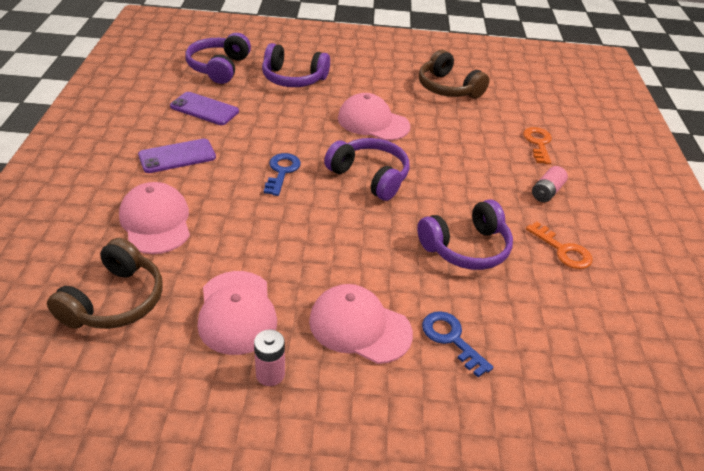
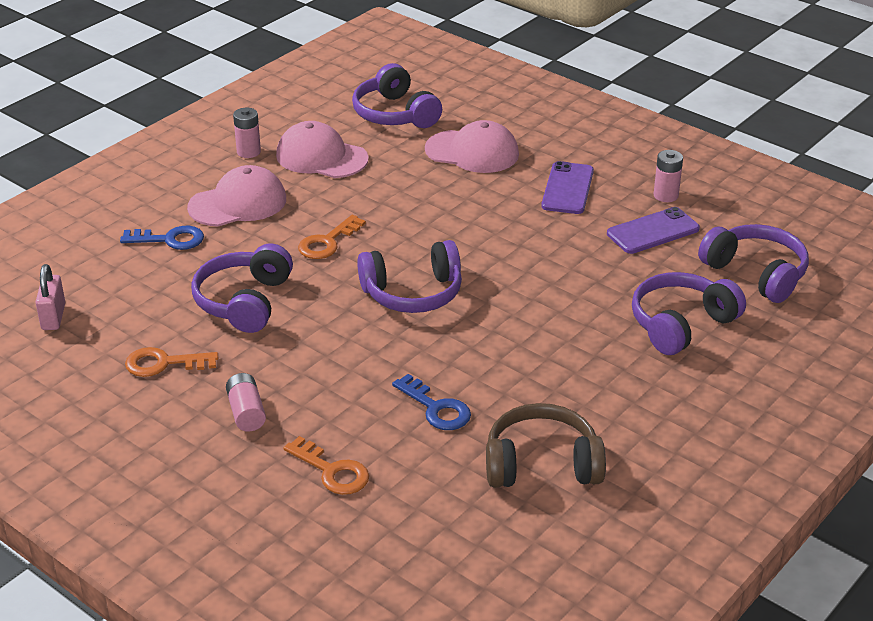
camera: 130 degrees right, 5 degrees down
brown headphones [47,238,163,329] -> purple headphones [352,63,442,128]
blue key [264,153,301,196] -> blue key moved to [392,374,471,430]
pink cap [338,93,410,141] -> none
none -> pink padlock [35,264,65,330]
none -> orange key [298,215,366,259]
none -> pink battery [654,150,683,202]

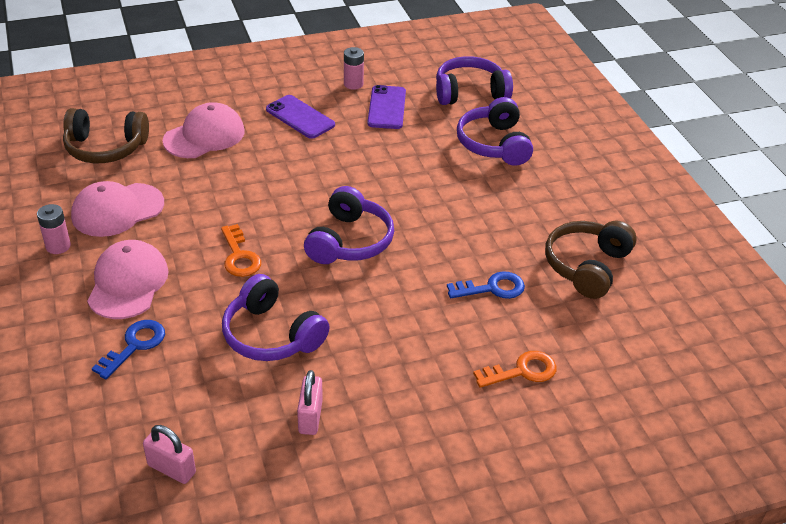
camera: 60 degrees left, 5 degrees up
orange key [125,347,218,377] -> pink padlock [297,370,323,435]
pink battery [226,373,266,432] -> none
purple headphones [352,63,442,128] -> brown headphones [63,108,149,163]

